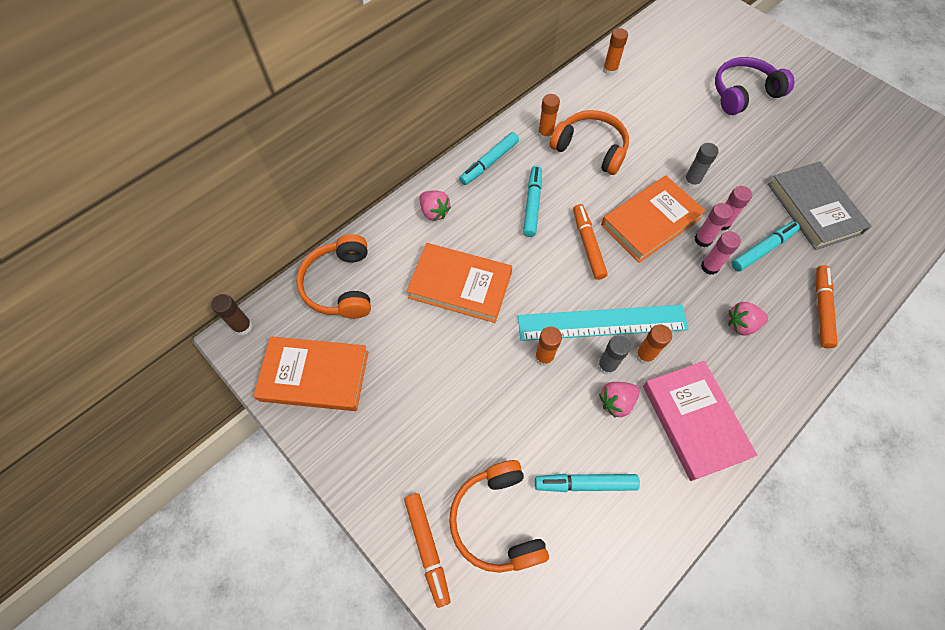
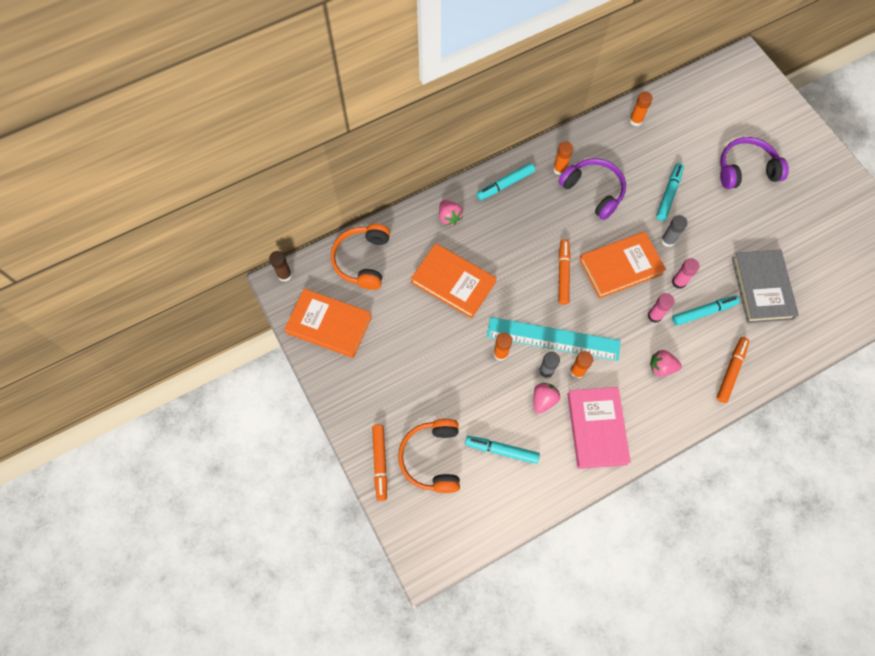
camera: 15 degrees right, 5 degrees up
turquoise marker [523,166,542,237] -> turquoise marker moved to [656,163,684,221]
orange headphones [550,110,629,175] -> purple headphones [558,158,626,220]
pink strawberry [599,382,640,418] -> pink strawberry turned 135 degrees clockwise [534,383,560,414]
pink glue stick [694,203,733,247] -> none

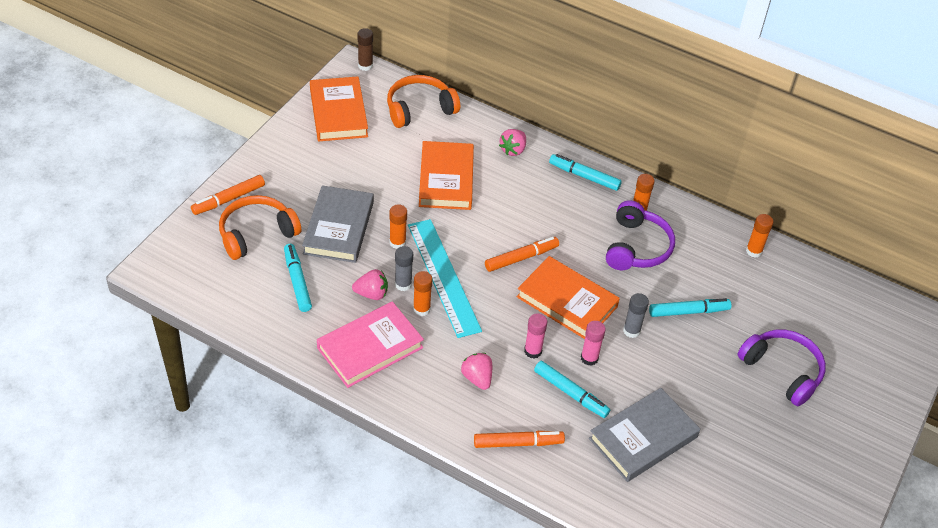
camera: 55 degrees right, 20 degrees down
none -> grey book [302,185,374,263]

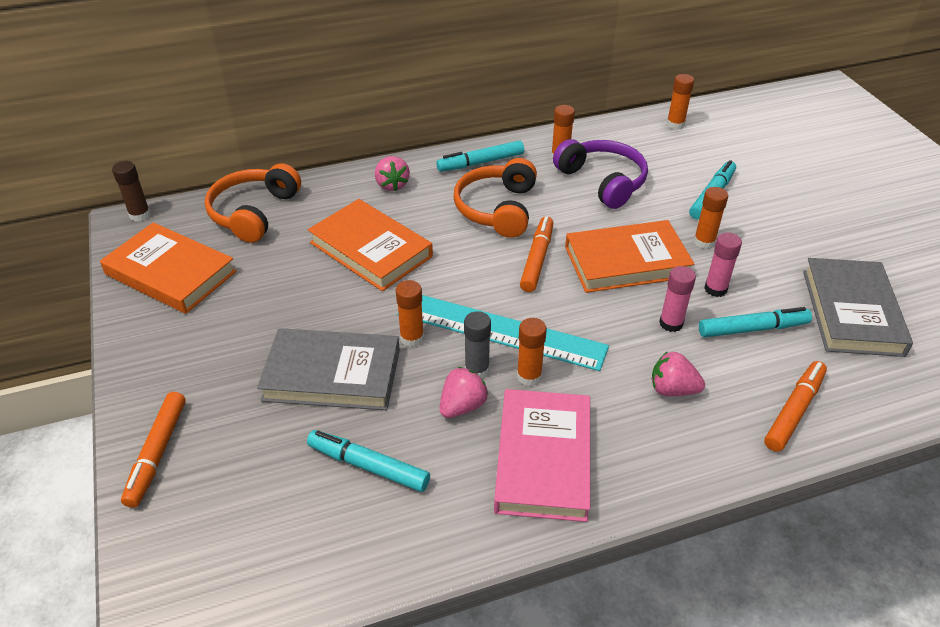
camera: 45 degrees left, 5 degrees down
orange headphones [219,195,301,260] -> orange headphones moved to [454,158,537,238]
grey book [302,185,374,263] -> grey book turned 45 degrees counterclockwise [257,328,400,410]
grey glue stick [623,293,649,338] -> orange glue stick [694,187,728,249]
purple headphones [738,329,826,406] -> none

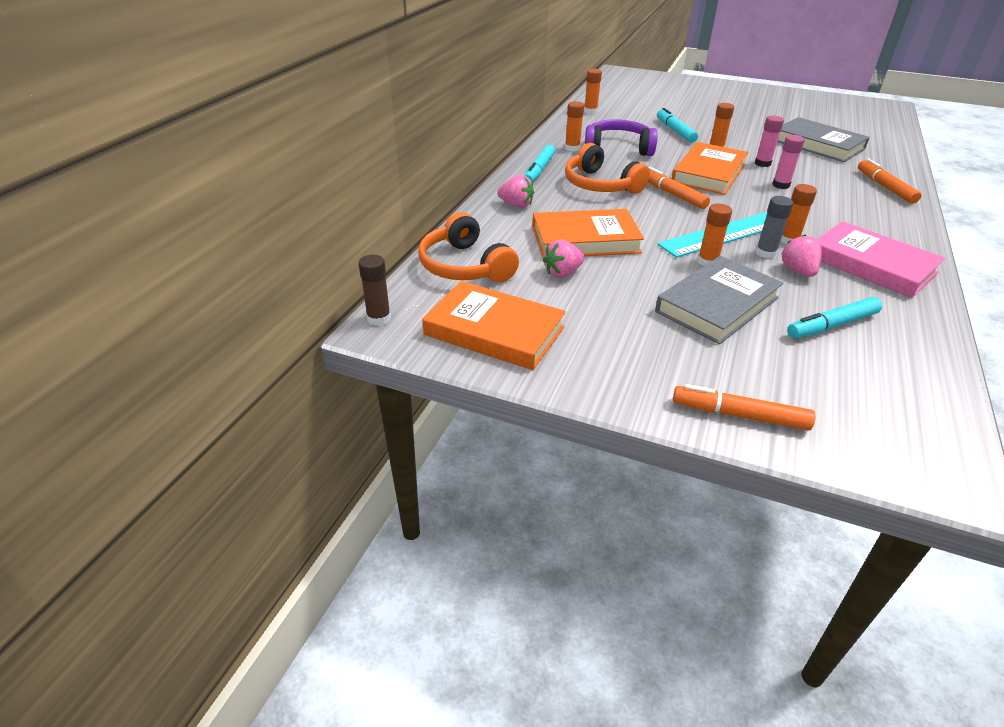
camera: 50 degrees left, 5 degrees down
orange book [100,222,237,314] -> orange book turned 45 degrees clockwise [422,281,566,370]
orange marker [121,392,186,508] -> orange marker turned 150 degrees clockwise [673,384,815,431]
pink strawberry [652,351,705,396] -> pink strawberry moved to [543,239,585,278]
turquoise marker [699,307,812,337] -> none

